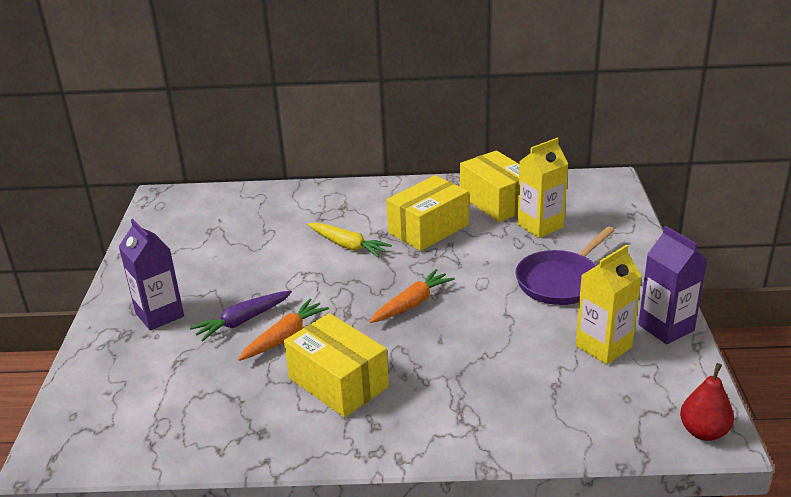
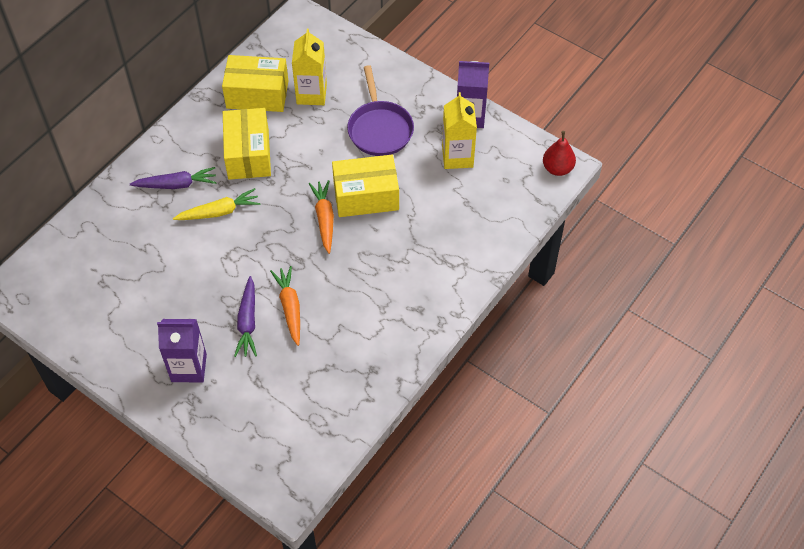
camera: 55 degrees left, 25 degrees up
yellow box [284,313,389,417] -> yellow box moved to [332,155,399,217]
none -> purple carrot [130,167,217,189]

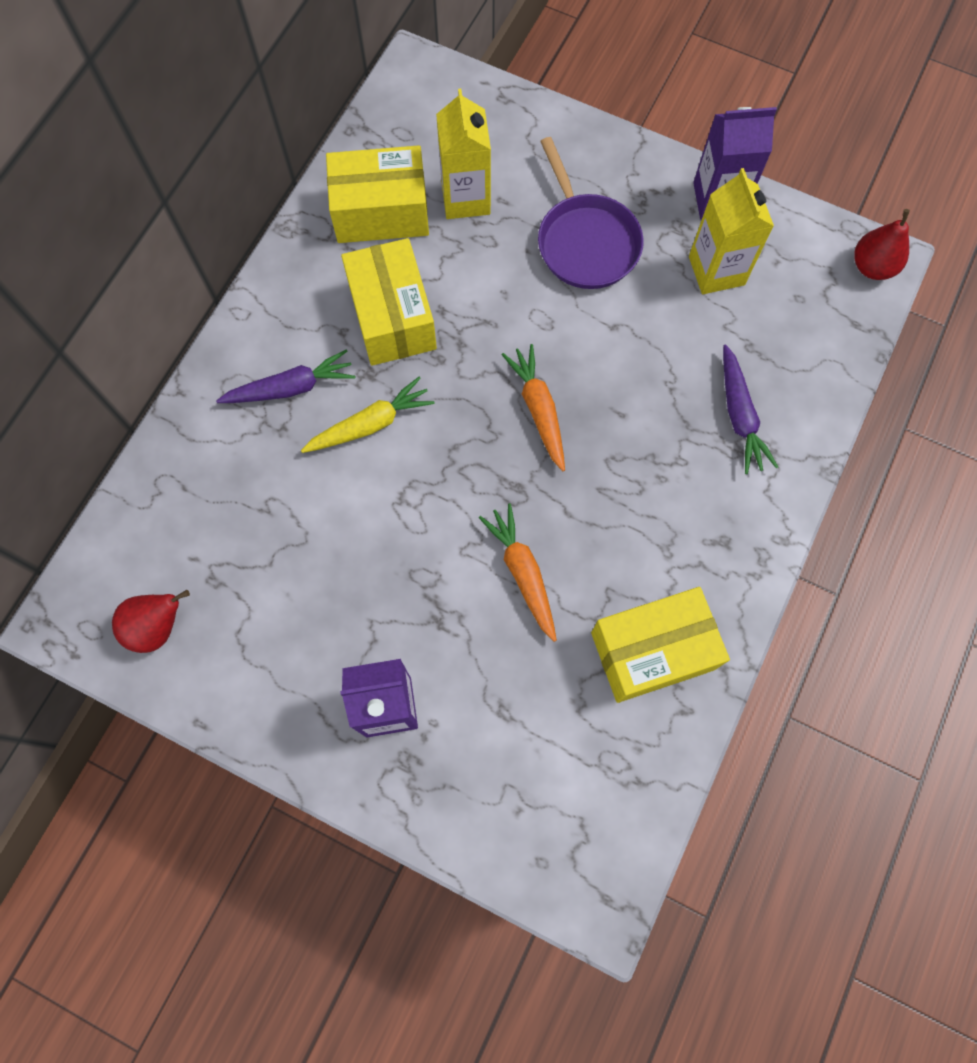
camera: 10 degrees left, 15 degrees up
purple carrot [234,276,257,357] -> purple carrot moved to [723,344,778,474]
yellow box [332,155,399,217] -> yellow box moved to [591,587,730,703]
none -> red pear [112,590,190,653]

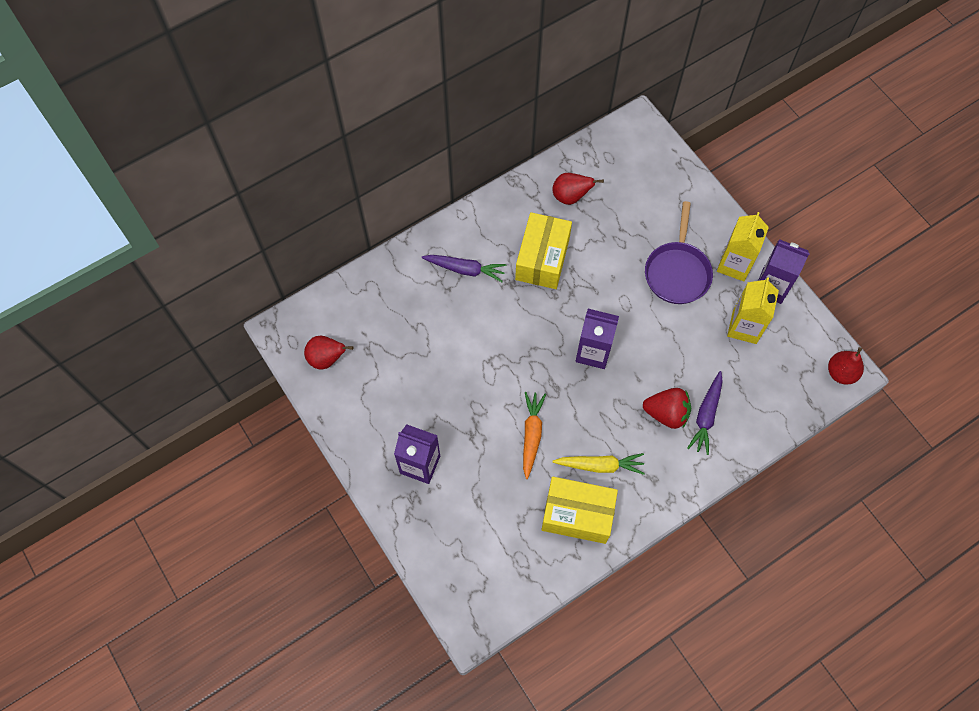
camera: 30 degrees right, 5 degrees down
yellow carrot [301,377,435,453] -> yellow carrot moved to [552,453,645,475]
yellow box [326,145,429,243] -> red pear [552,173,604,205]
yellow carton [436,89,491,219] -> yellow carton moved to [717,212,769,281]
orange carrot [502,344,565,471] -> purple carton [576,309,619,369]
none -> red strawberry [643,388,691,429]

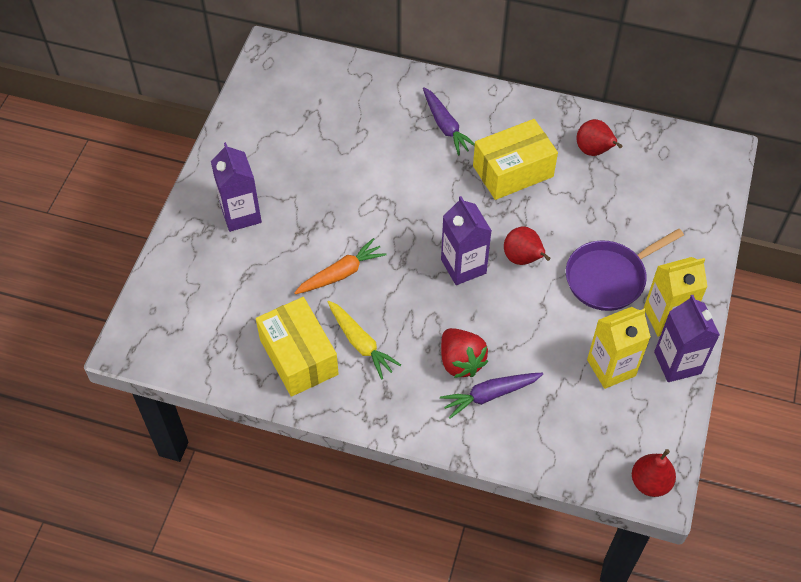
camera: 50 degrees right, 10 degrees down
red pear [304,336,353,370] -> red pear moved to [504,226,550,265]

